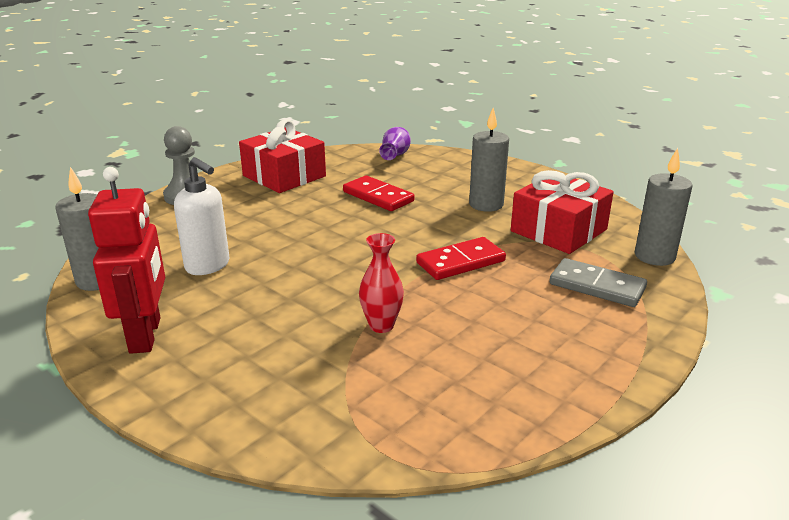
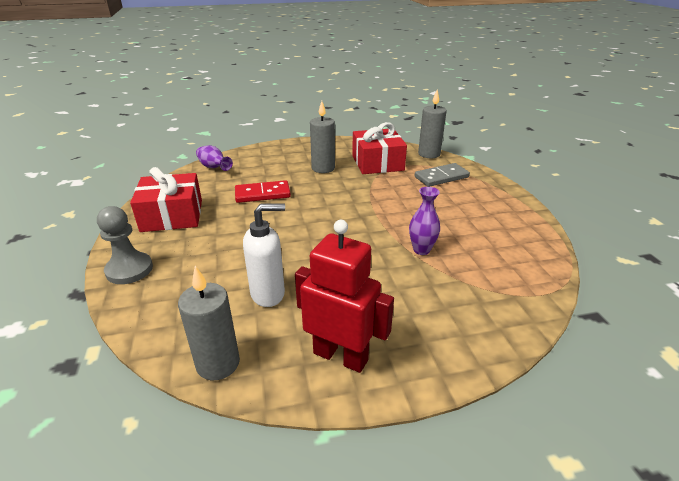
camera: 55 degrees left, 5 degrees up
red vase [359,233,404,333] -> purple vase [409,187,440,255]
red domino [416,237,506,280] -> none

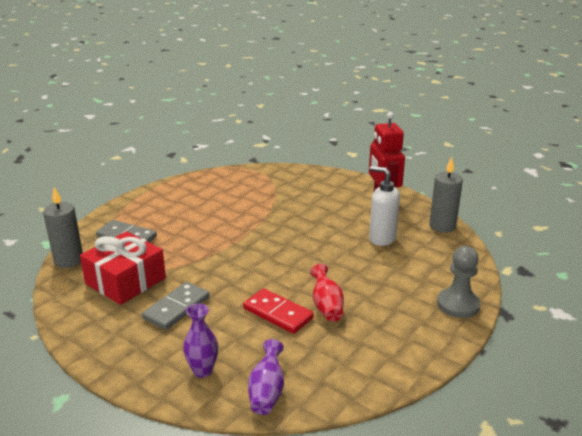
camera: 130 degrees left, 5 degrees down
red gift [130,167,202,232] -> none
grey candle [310,101,335,173] -> grey domino [142,282,210,330]
purple vase [409,187,440,255] -> purple vase moved to [183,303,218,378]
none -> red vase [310,264,344,322]

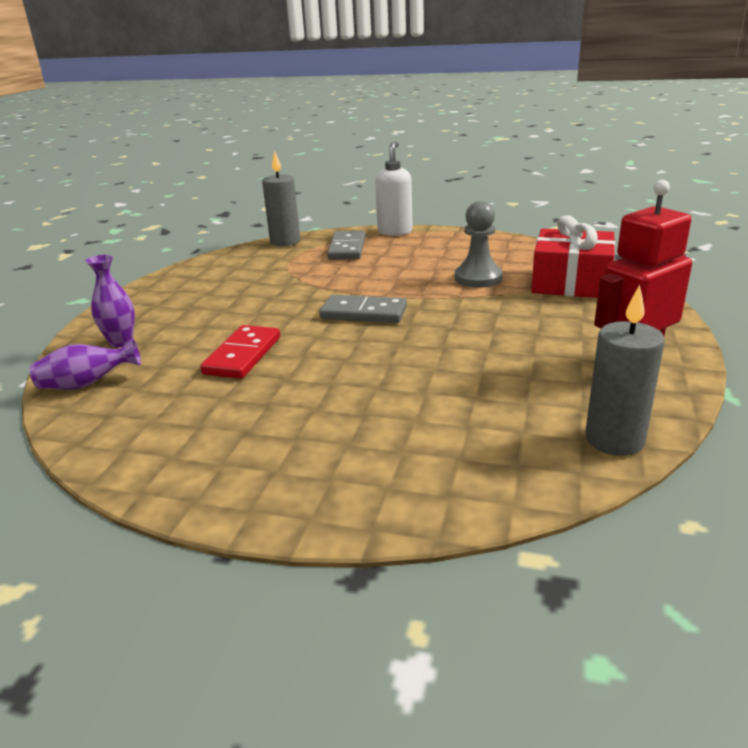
camera: 70 degrees right, 0 degrees up
red gift [80,231,166,305] -> red gift moved to [531,216,615,298]
grey domino [142,282,210,330] -> grey domino moved to [319,295,407,323]
red vase [310,264,344,322] -> none
white soap dispenser [369,166,400,246] -> white soap dispenser moved to [375,142,412,236]
grey pawn [437,246,480,318] -> grey pawn moved to [455,201,503,288]

